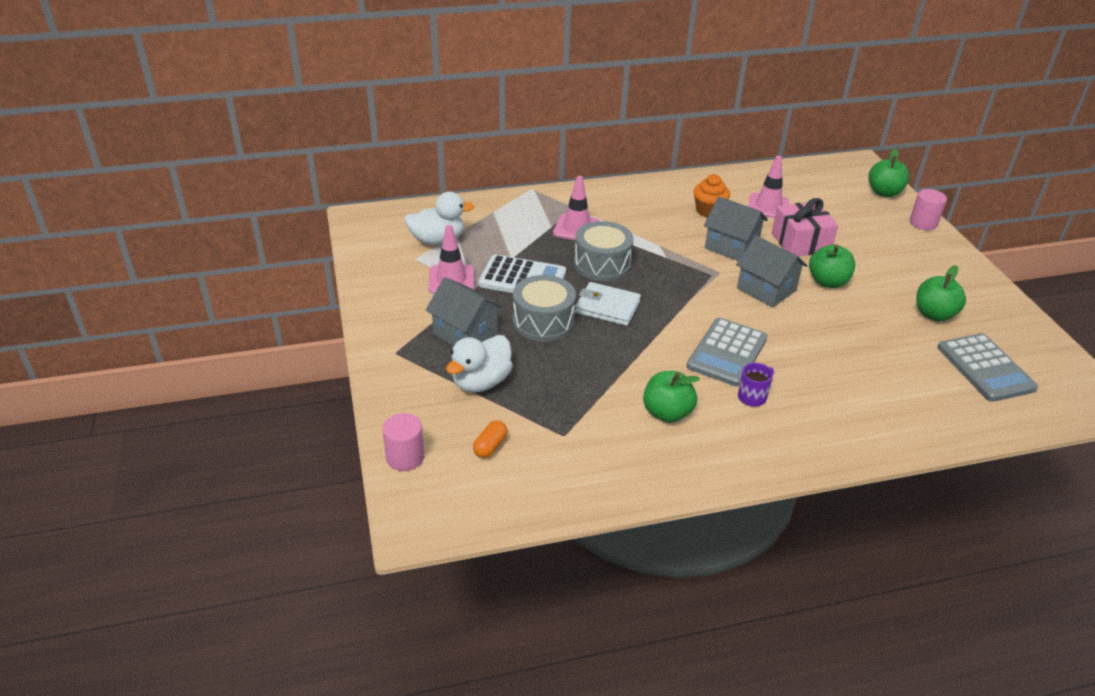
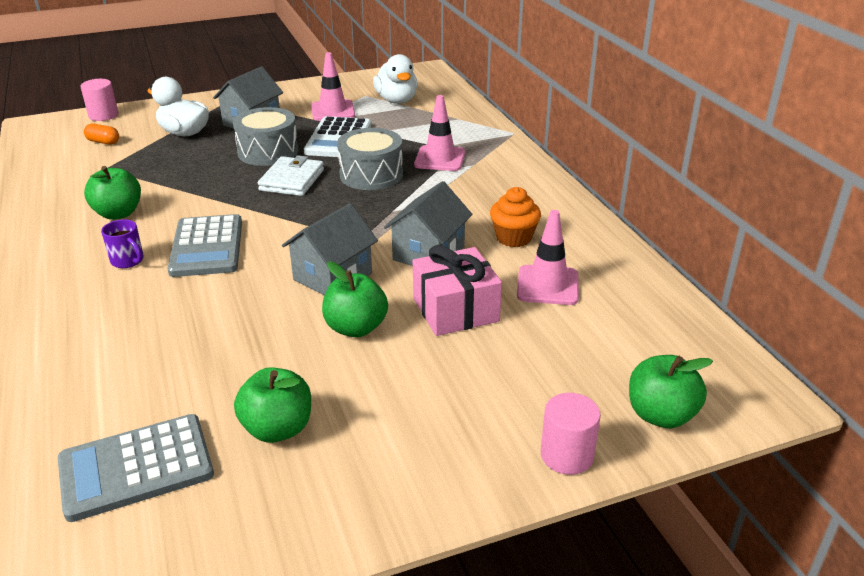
camera: 85 degrees right, 5 degrees down
grey calculator [686,318,768,387] -> grey calculator turned 120 degrees counterclockwise [167,214,242,277]

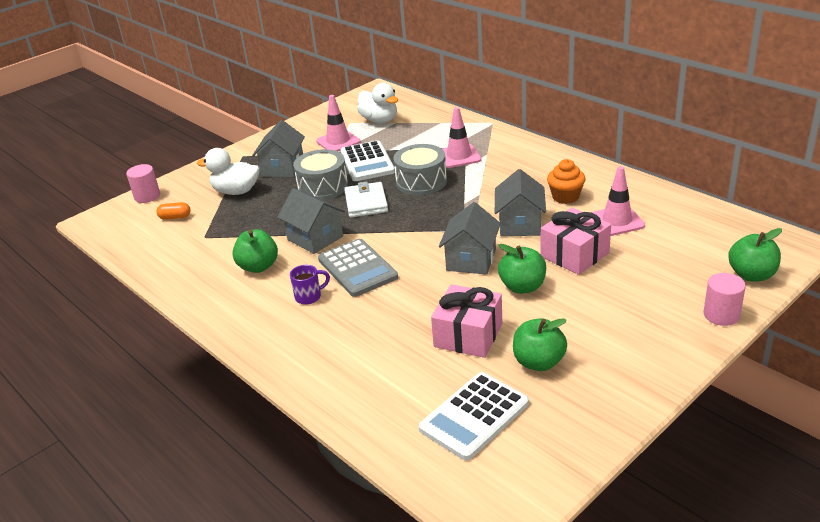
camera: 20 degrees left, 0 degrees up
grey calculator [58,414,214,522] -> white calculator [419,372,529,461]
purple mug [101,219,144,268] -> purple mug turned 45 degrees counterclockwise [290,265,330,305]
none -> grey house [277,188,345,254]
none -> pink gift [431,284,502,358]

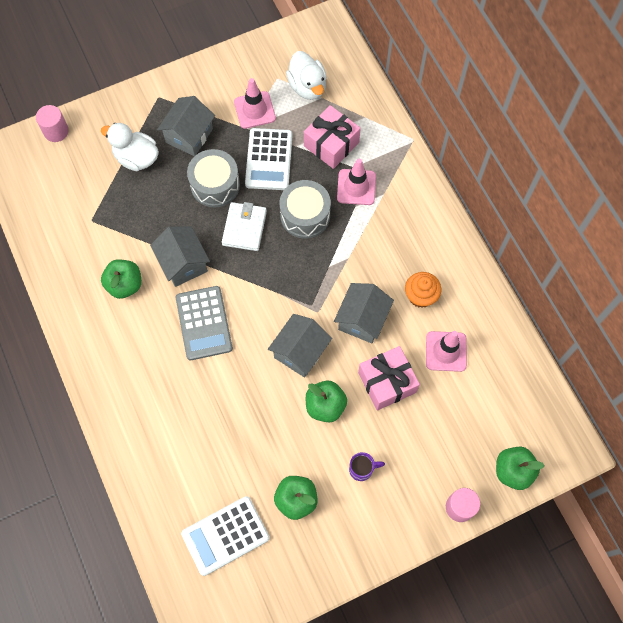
camera: 15 degrees right, 35 degrees up
orange capsule [156,202,191,220] -> none
purple mug [290,265,330,305] -> purple mug moved to [349,452,385,481]
pink gift [431,284,502,358] -> pink gift moved to [304,105,361,169]

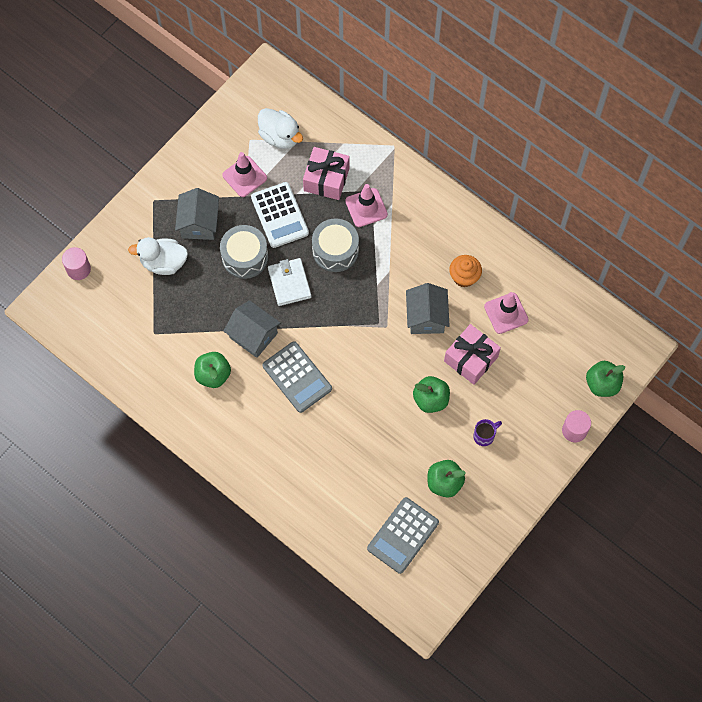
camera: 25 degrees left, 0 degrees up
white calculator [181,496,270,576] -> grey calculator [367,497,439,574]
grey house [268,314,332,378] -> none

